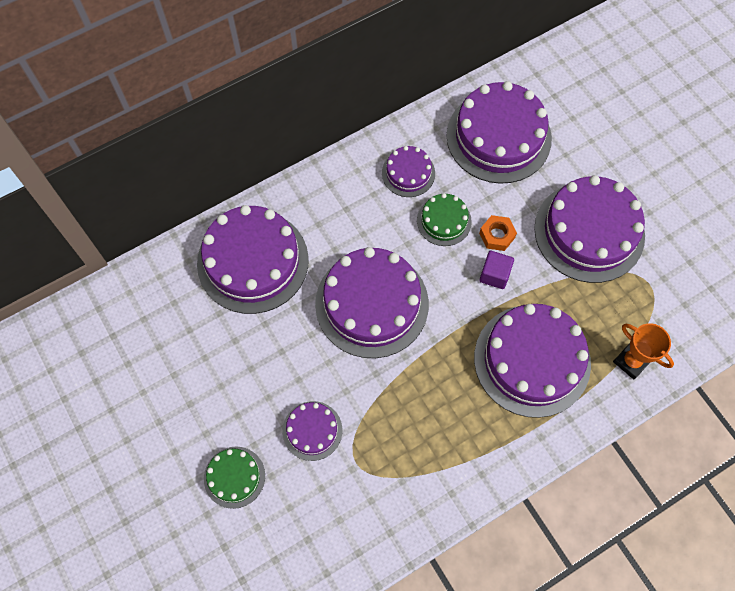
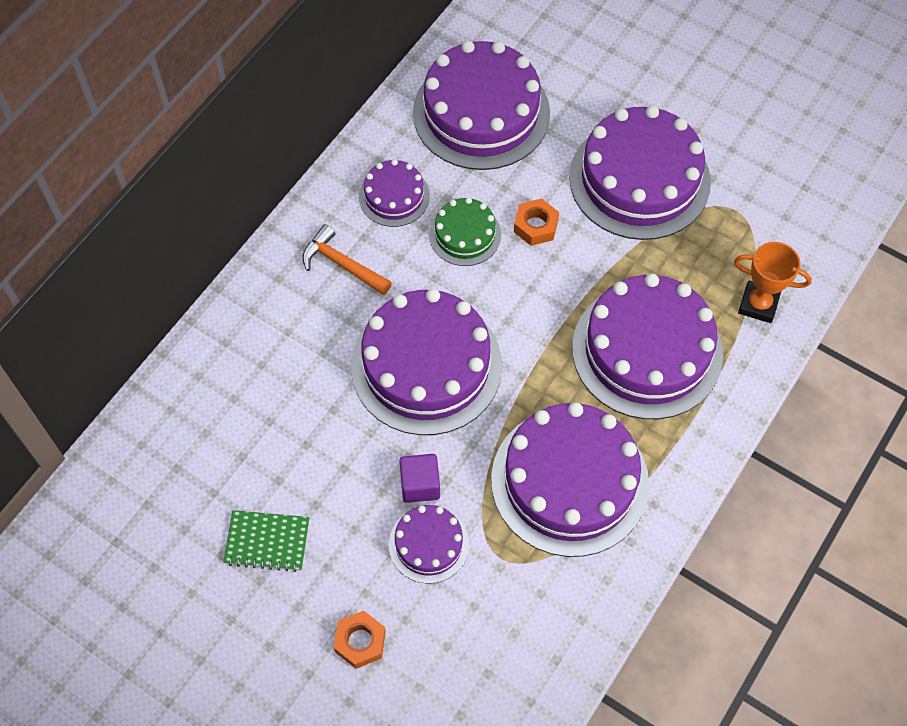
camera: 25 degrees left, 5 degrees down
purple cake [197,205,309,314] -> purple cake moved to [491,402,649,557]
green cake [204,447,265,509] -> orange nut [334,611,386,669]
purple cube [479,251,514,289] -> purple cube moved to [399,454,440,503]
none -> green notebook [223,510,310,572]
none -> orange hammer [302,224,392,295]

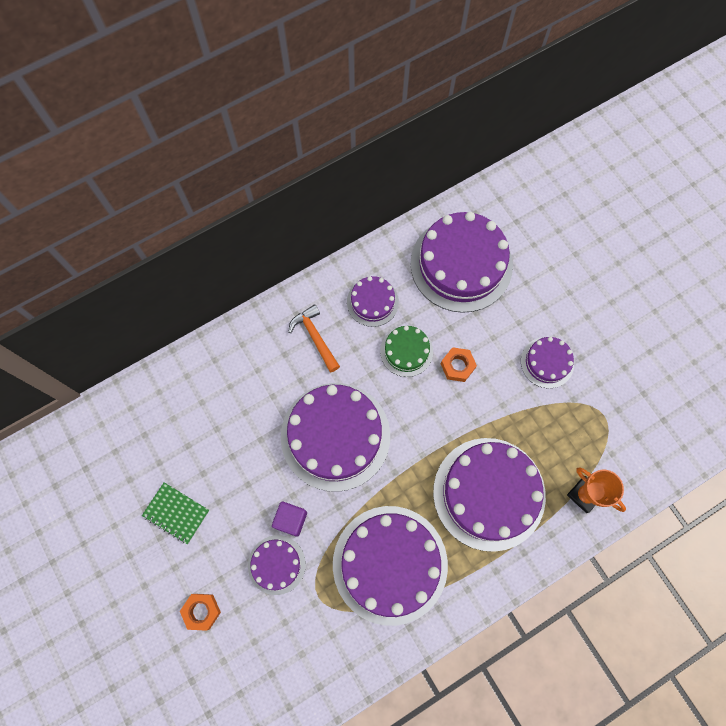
camera: 25 degrees right, 10 degrees up
purple cake [569,106,711,240] -> purple cake [521,337,574,388], size x0.50

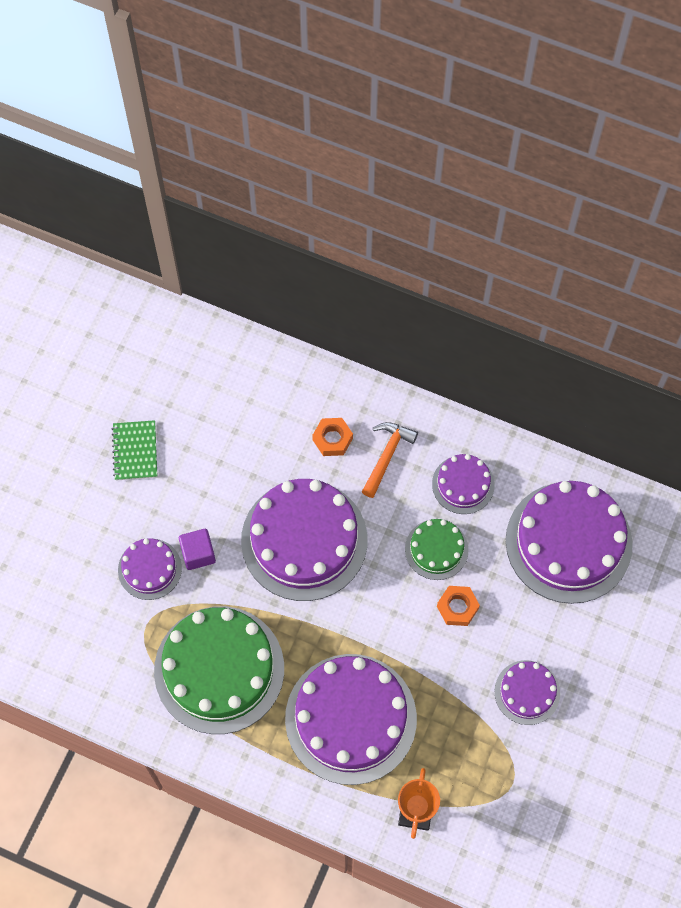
camera: 55 degrees right, 5 degrees down
orange nut [180,594,221,631] -> orange nut moved to [312,418,353,456]
purple cake [333,506,448,626] -> green cake [154,606,284,734]

